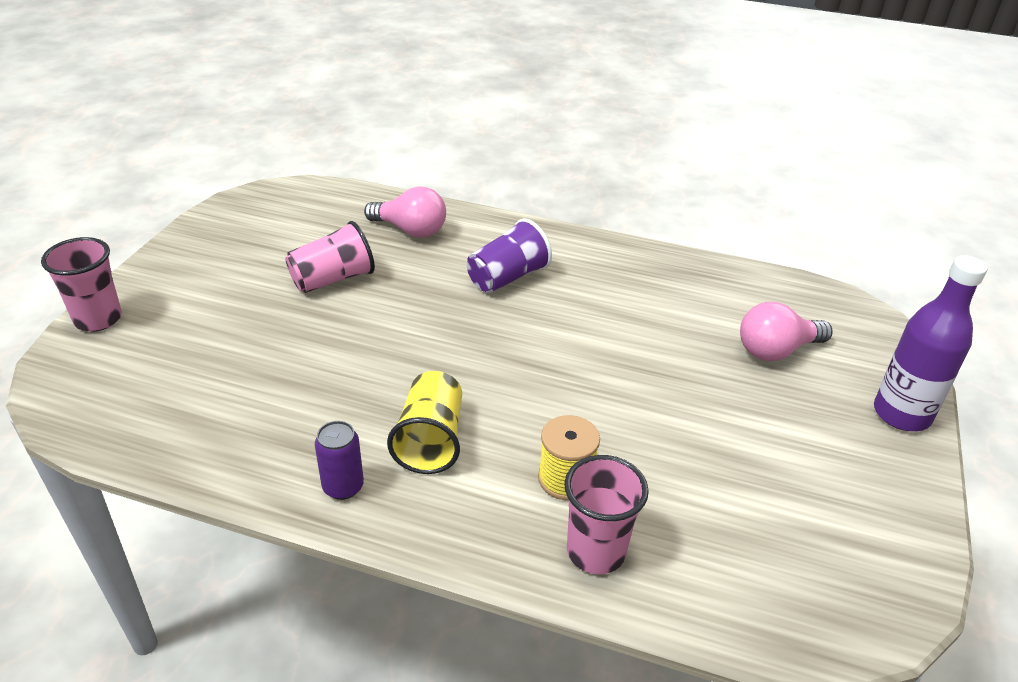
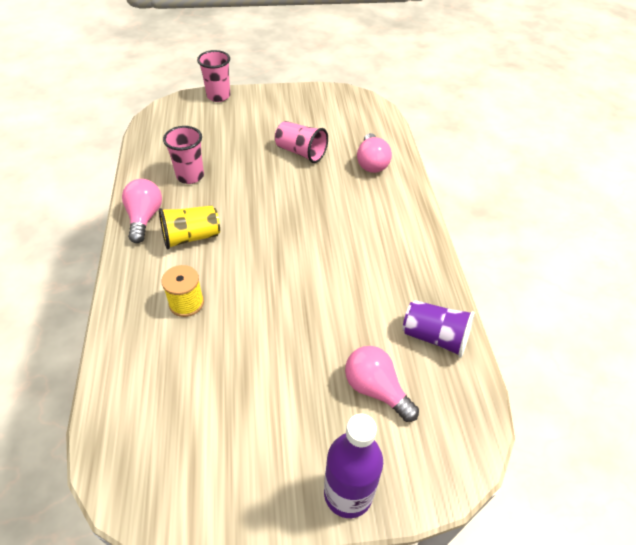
camera: 65 degrees right, 10 degrees up
purple can [315,421,364,500] -> pink light bulb [122,179,162,243]
purple cup [467,219,552,293] -> purple cup moved to [403,300,475,357]
pink cup [564,455,649,574] -> pink cup moved to [163,126,204,184]

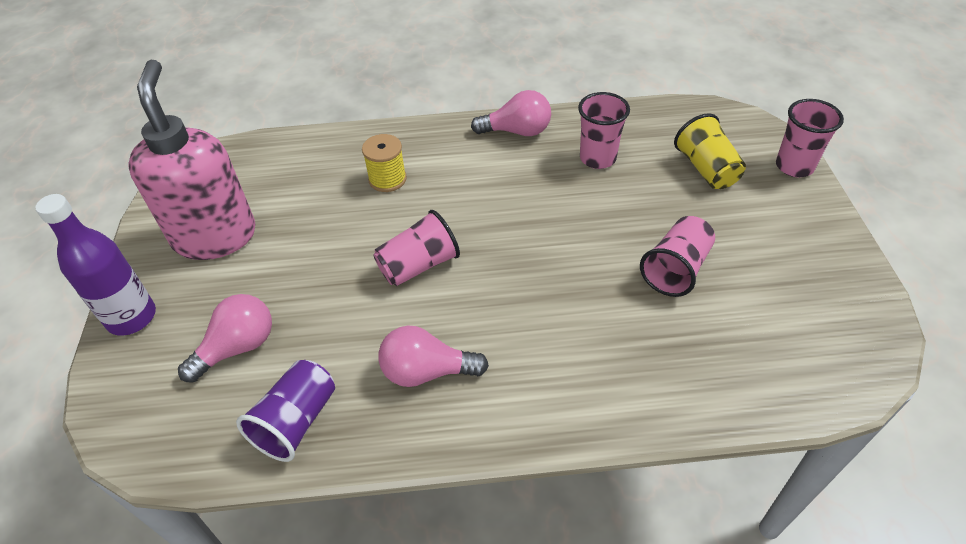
camera: 95 degrees right, 0 degrees up
yellow cup [159,205,220,249] -> yellow cup moved to [674,113,746,189]
pink light bulb [357,133,392,173] -> pink light bulb moved to [378,326,489,387]
none -> pink soap dispenser [128,60,255,260]
none -> pink cup [373,210,460,286]

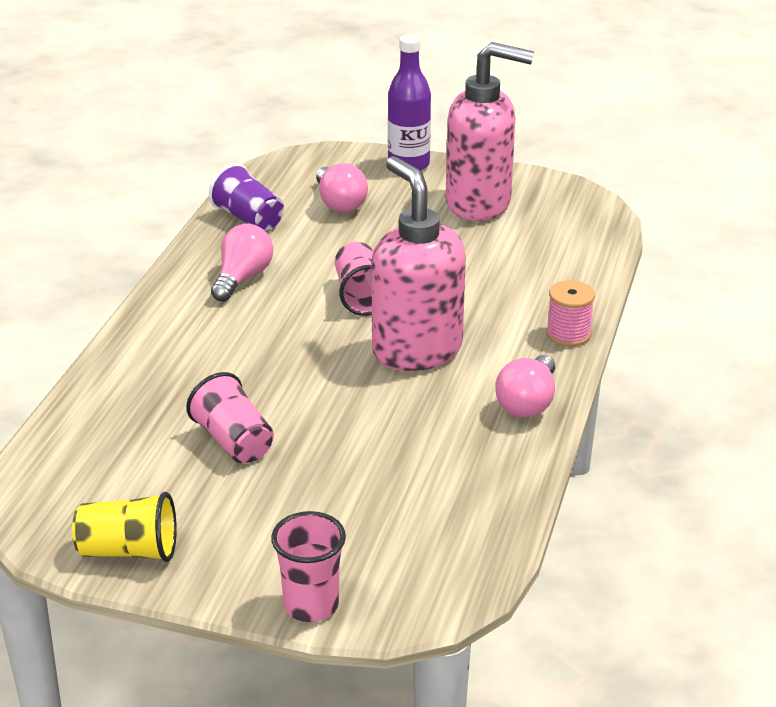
camera: 110 degrees right, 15 degrees down
yellow spool [362,134,407,192] -> none
pink cup [578,92,630,169] -> none
yellow cup [674,113,746,189] -> yellow cup moved to [72,492,177,562]
none -> pink soap dispenser [371,156,466,371]
none -> pink spool [547,280,595,346]

